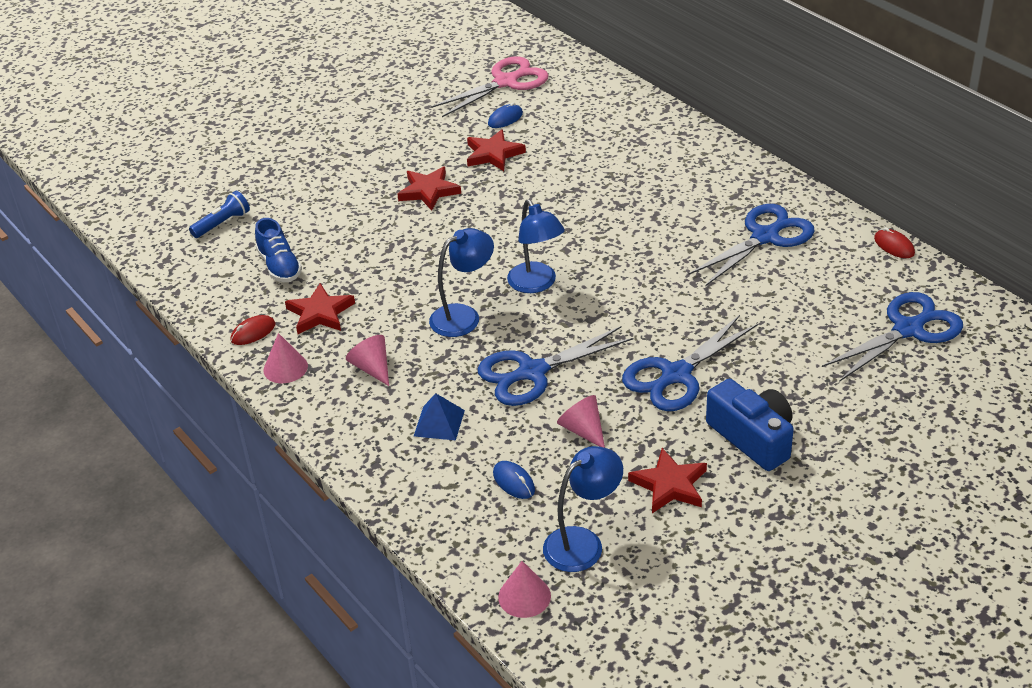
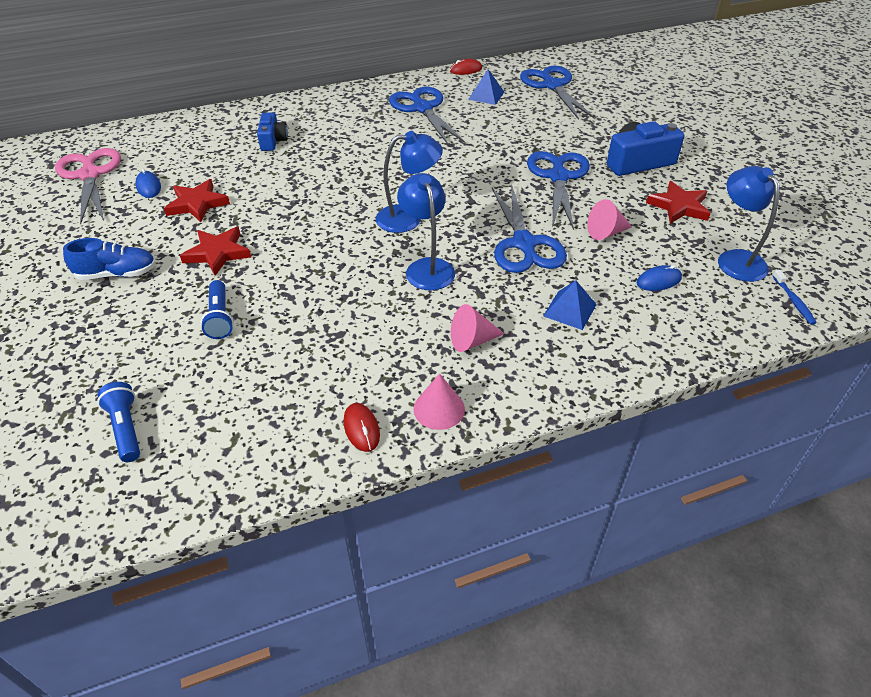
camera: 75 degrees left, 5 degrees up
blue shoe [255,218,302,282] -> blue shoe moved to [63,238,156,280]
red star [285,283,355,334] -> none
pink cone [498,561,551,618] -> blue toothbrush [773,270,817,325]
blue scissors [622,315,758,411] -> blue scissors turned 150 degrees counterclockwise [527,151,590,230]
none -> blue flashlight [200,280,234,339]
none -> blue camera [257,112,288,151]
none -> blue pyramid [468,69,504,105]

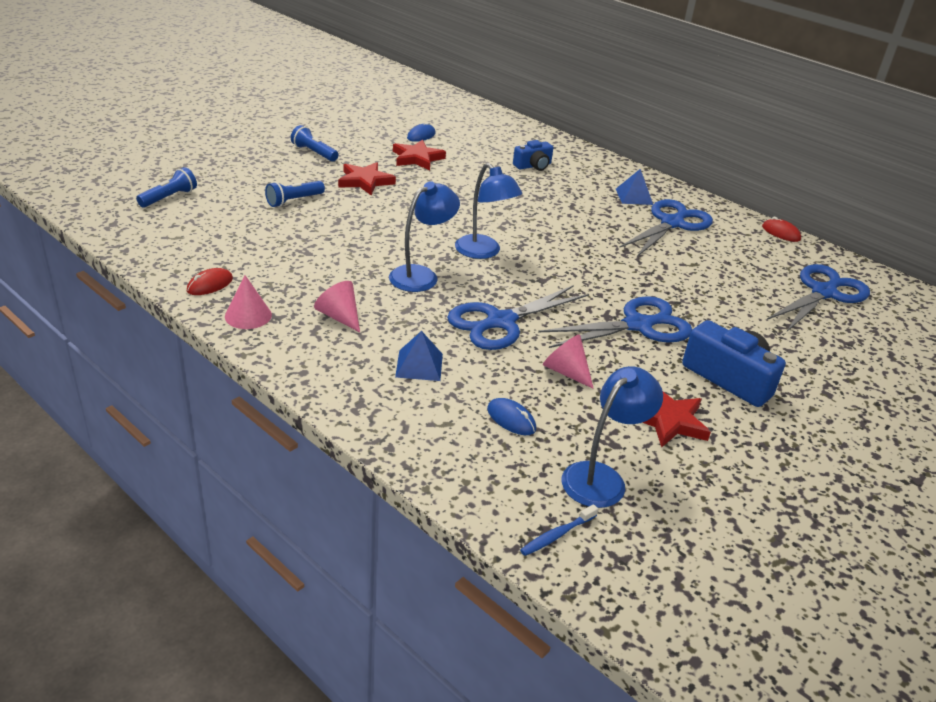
camera: 60 degrees right, 10 degrees down
pink scissors [55,148,121,224] -> none
blue shoe [63,238,156,280] -> blue flashlight [291,125,338,162]
blue pyramid [468,69,504,105] -> blue pyramid moved to [616,169,653,205]

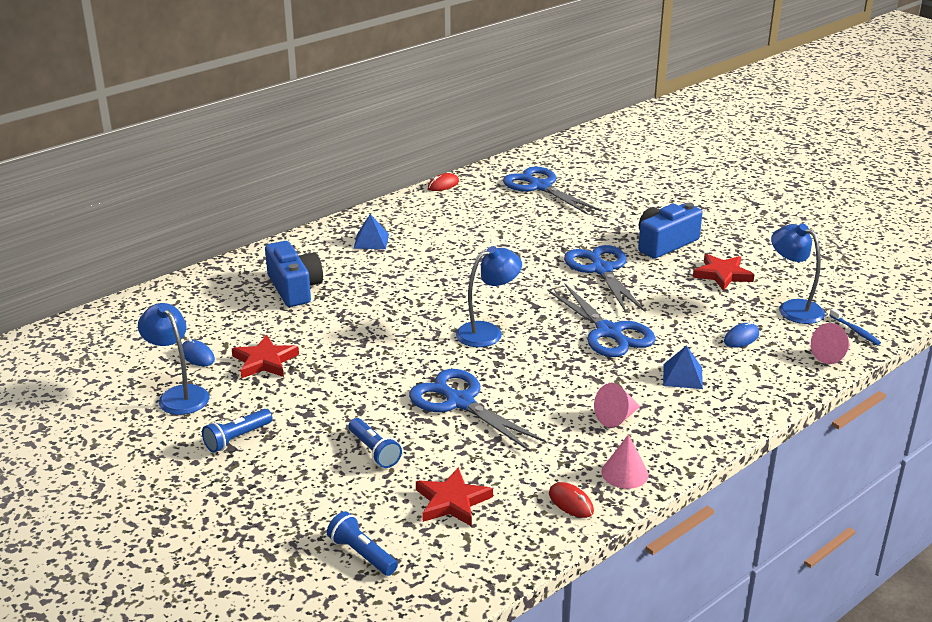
camera: 80 degrees left, 5 degrees down
red star [338,162,396,195] -> red star moved to [416,467,493,526]
blue lamp [389,181,460,292] -> blue lamp moved to [138,303,210,415]
blue camera [513,140,553,171] -> blue camera [265,241,323,307], size x1.63
pink cone [543,335,594,389] -> pink cone moved to [811,323,850,364]
blue scissors [619,199,713,257] -> blue scissors moved to [409,369,546,451]

